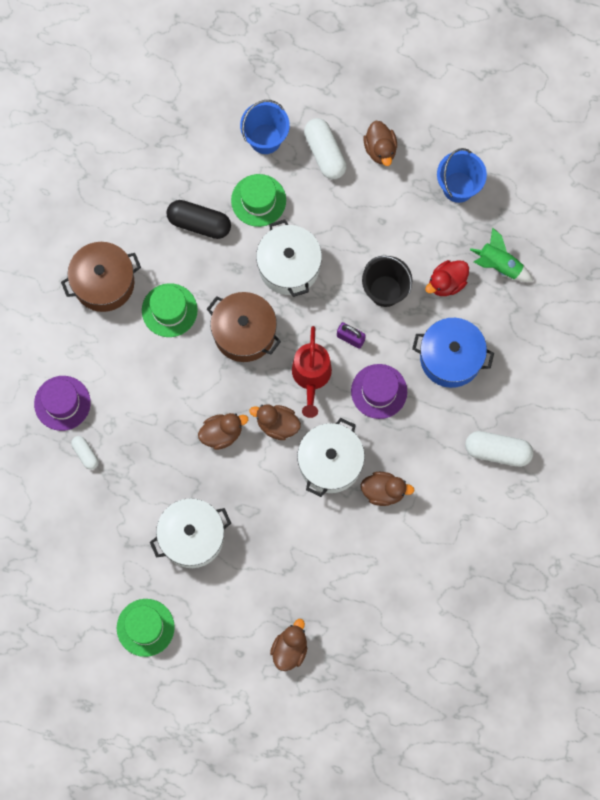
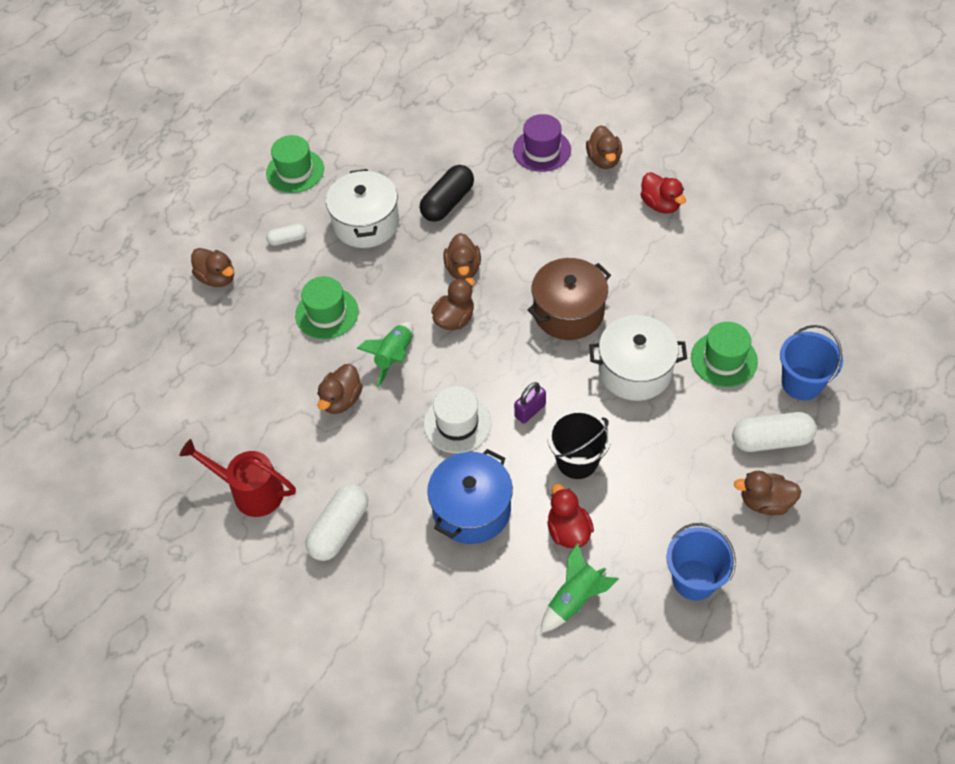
camera: 110 degrees right, 20 degrees down
brown pot [61,242,141,312] -> red duck [641,172,686,213]
white capsule [71,436,98,470] -> white capsule moved to [266,224,306,246]
green hat [142,283,198,337] -> green hat moved to [295,276,359,339]
black capsule [166,200,231,239] -> black capsule moved to [420,165,474,222]
red watering can [292,326,332,418] -> red watering can moved to [180,439,296,517]
white pot [297,418,365,497] -> green rocket [356,322,413,387]
purple hat [351,364,407,419] -> white hat [424,386,491,453]
none -> brown duck [586,125,622,169]

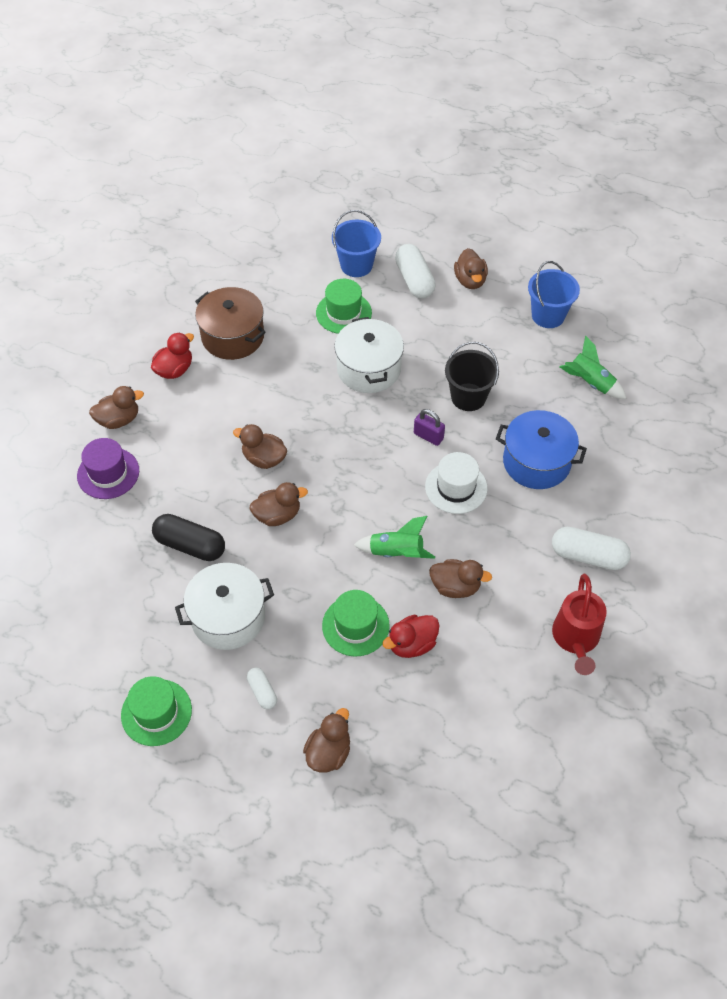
camera: 105 degrees left, 0 degrees up
brown duck [431,278,475,330] -> brown duck moved to [233,424,288,469]
brown pot [528,258,611,340] -> brown pot moved to [195,287,266,360]
red duck [547,484,594,548] -> red duck moved to [382,615,439,658]

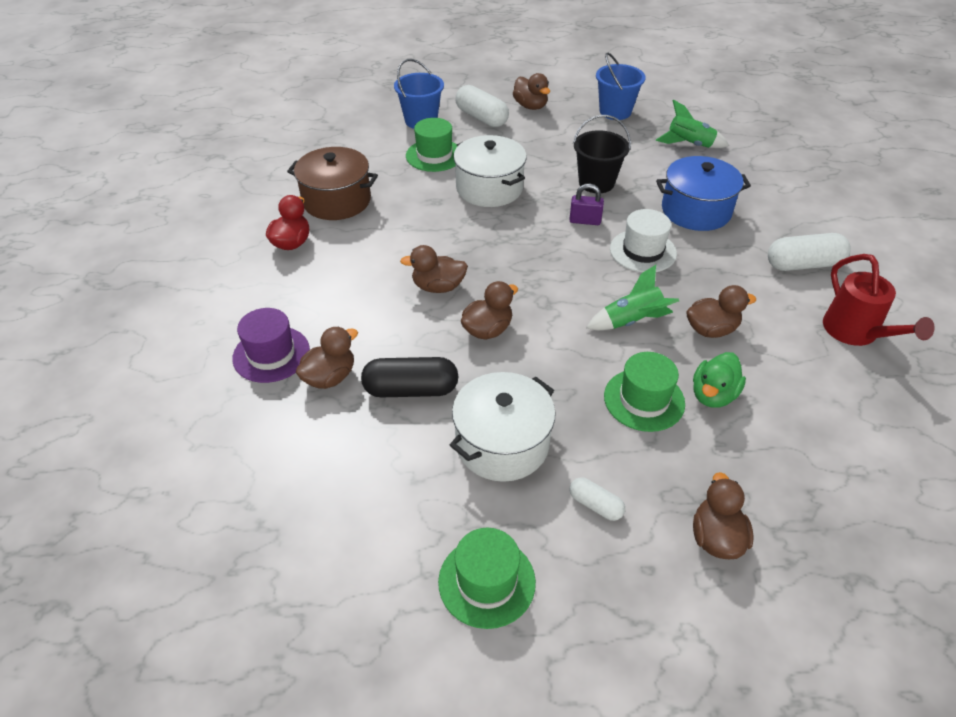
camera: 25 degrees left, 10 degrees down
brown duck [89,386,144,429] -> brown duck moved to [296,327,358,389]
red duck [382,615,439,658] -> green duck [693,352,746,408]

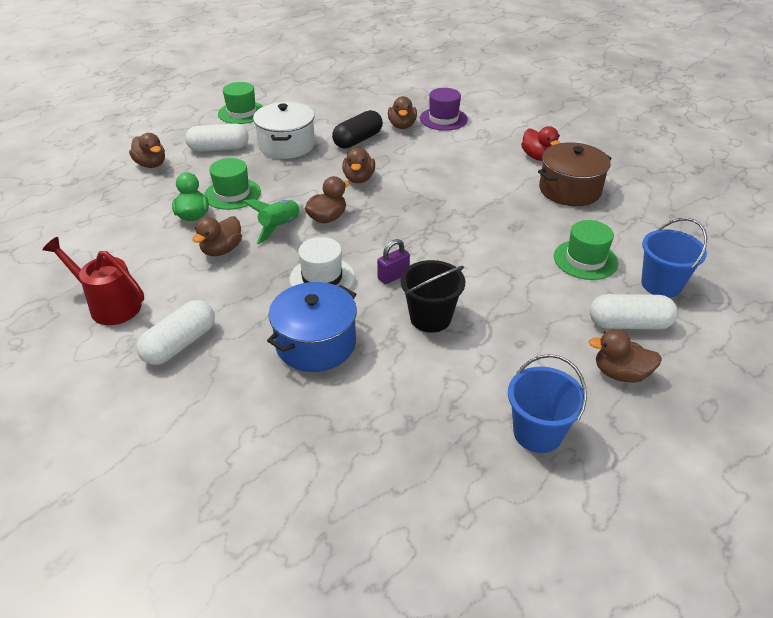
camera: 135 degrees right, 5 degrees down
brown duck [400,245,468,293] -> brown duck moved to [305,176,349,223]
white pot [453,135,527,207] -> none
white capsule [570,477,625,521] -> white capsule [185,123,249,152], size x1.81
green rocket [656,100,729,148] -> none

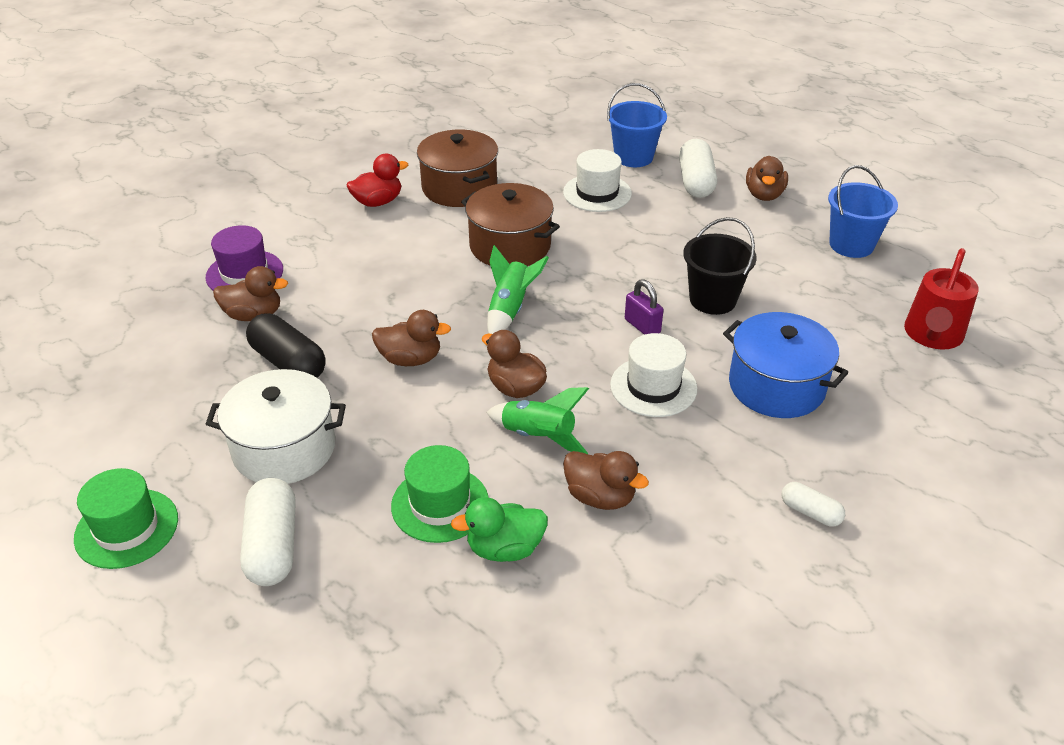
camera: 90 degrees left, 0 degrees up
red watering can [42,237,144,325] -> red watering can moved to [904,248,979,350]
brown duck [129,133,165,168] -> none
white capsule [136,300,215,365] -> white capsule [782,482,845,526], size x0.55
green hat [554,220,618,280] -> white hat [563,149,632,212]
none -> brown pot [461,183,560,266]
none -> green rocket [487,245,549,334]

